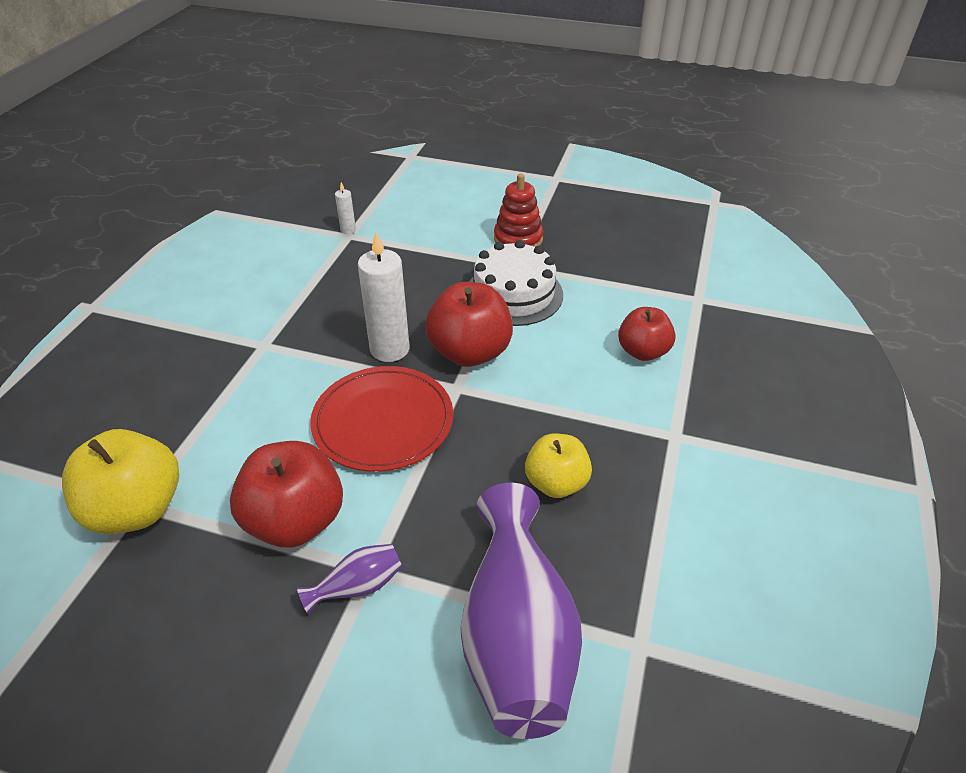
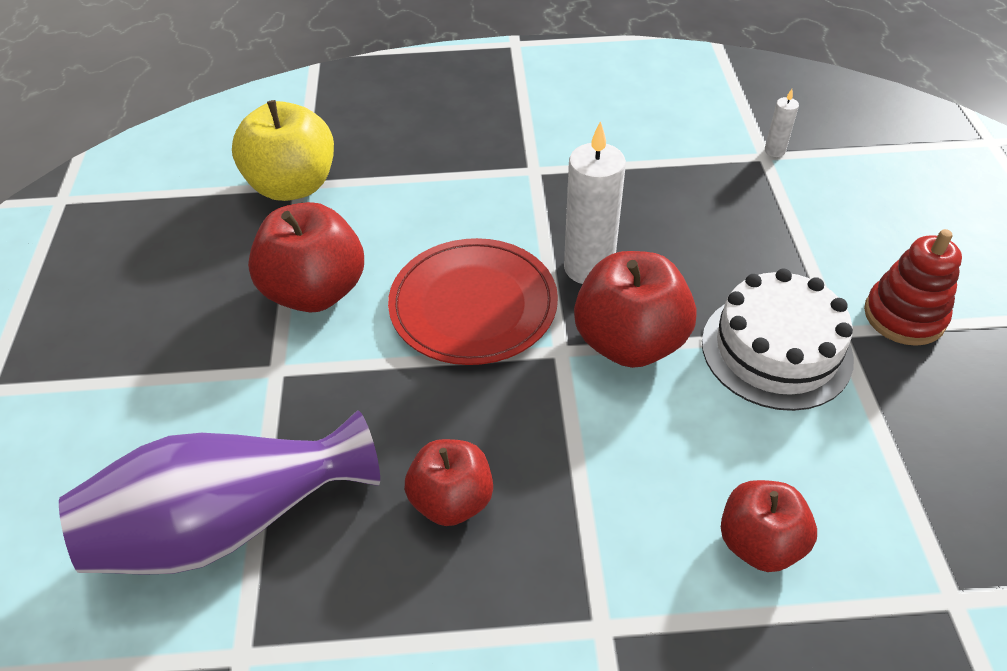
camera: 70 degrees right, 5 degrees up
purple vase [297,544,402,614] -> none
yellow apple [525,433,592,498] -> red apple [405,439,493,526]

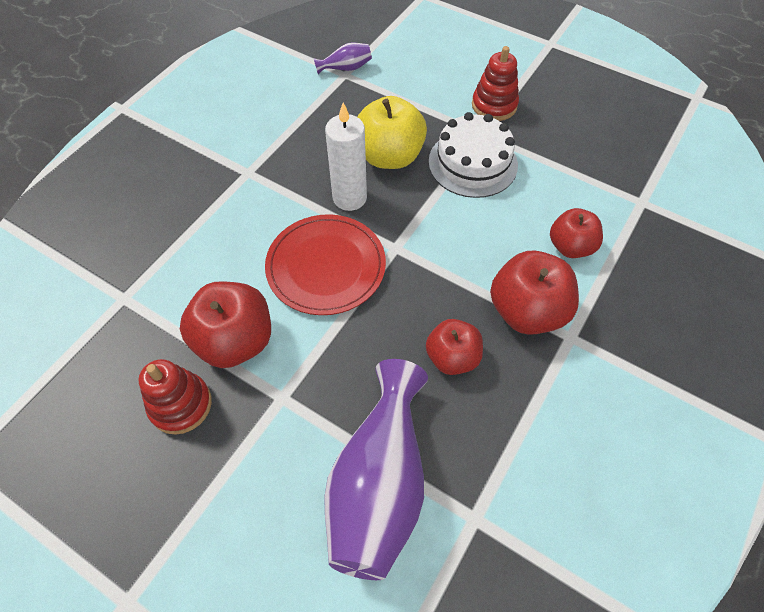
camera: 55 degrees left, 10 degrees up
yellow apple [232,100,334,201] -> yellow apple moved to [357,96,427,169]
red apple [574,251,697,368] -> red apple moved to [490,251,579,335]
white candle [765,89,799,157] -> purple vase [313,42,372,74]
none -> red stacking toy [138,359,212,435]

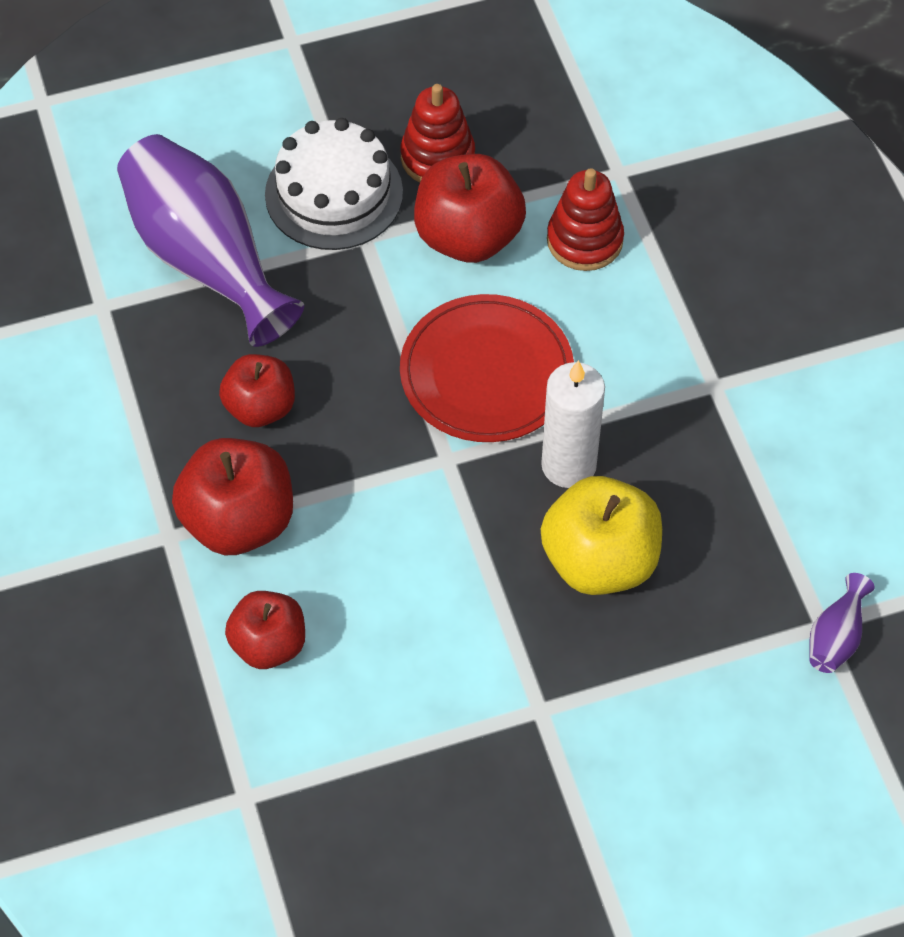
camera: 130 degrees right, 0 degrees up
white cake [428,112,518,198] -> white cake moved to [265,118,403,250]
red stacking toy [472,46,519,121] -> red stacking toy moved to [547,168,624,271]

